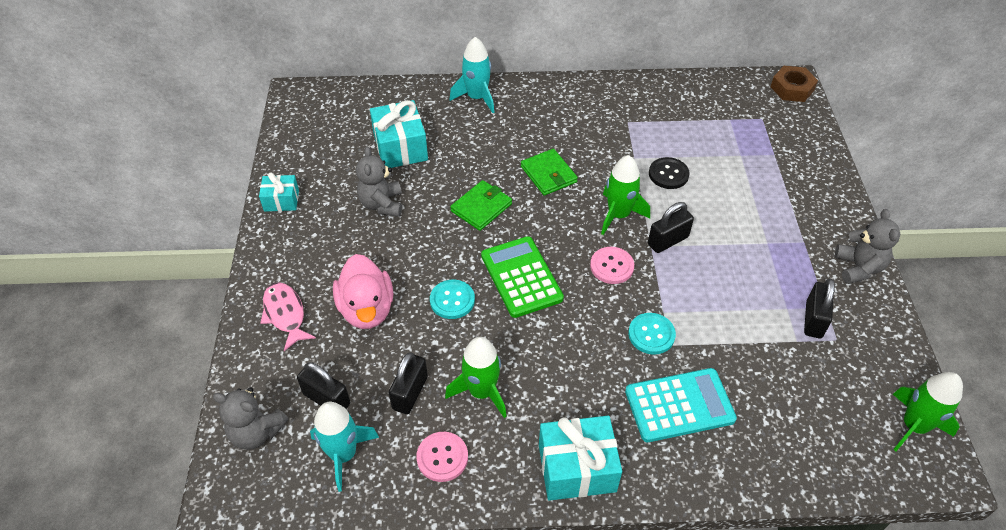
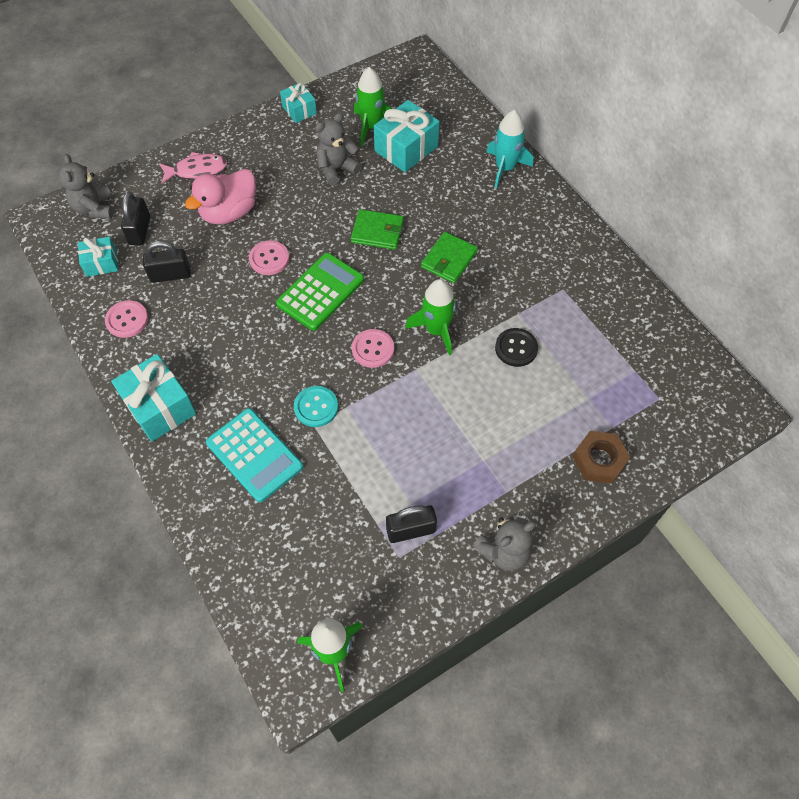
camera: 60 degrees right, 10 degrees up
pink fish [260,282,316,351] -> pink fish turned 45 degrees clockwise [159,152,227,184]
turquoise rocket [310,402,379,492] -> turquoise gift [78,237,118,277]
turquoise button [430,280,475,319] -> pink button [249,240,289,275]
green rocket [445,337,507,418] -> green rocket moved to [354,67,392,146]
black padlock [648,202,694,253] -> none
brown nut [771,66,818,102] -> brown nut moved to [573,431,631,484]

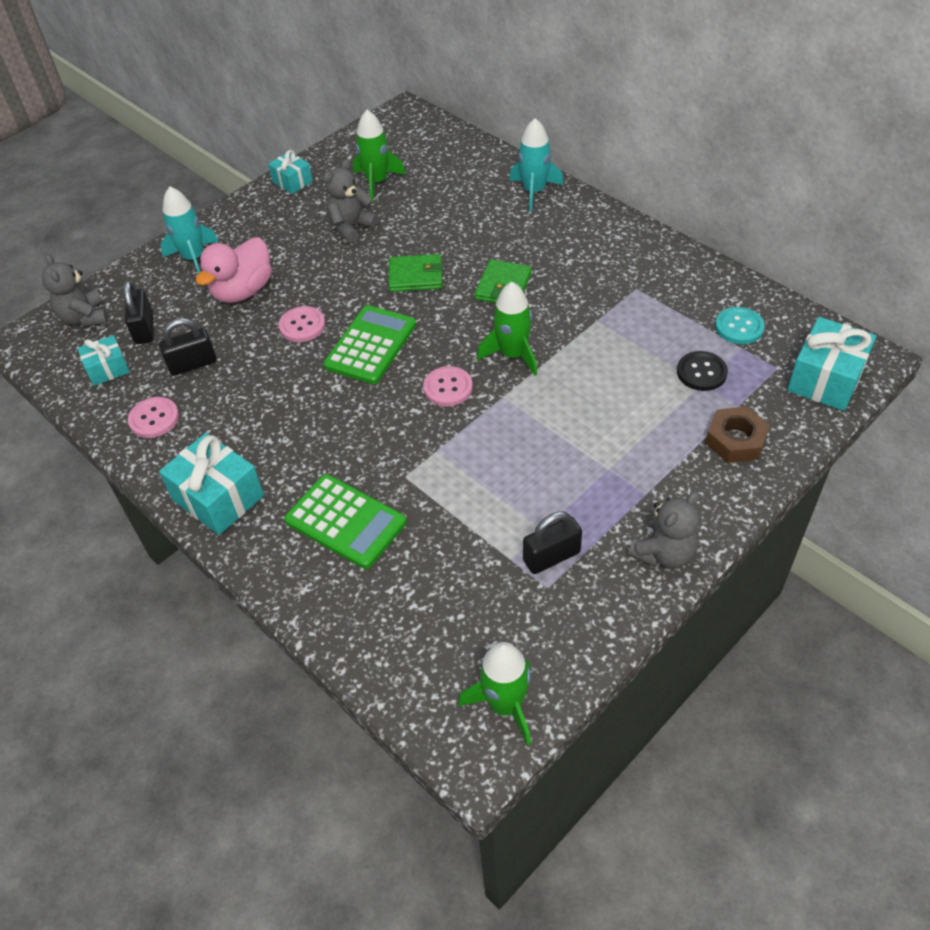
camera: 10 degrees left, 10 degrees down
pink fish [159,152,227,184] -> turquoise rocket [160,186,219,274]
turquoise calculator [206,408,303,502] -> green calculator [284,474,407,569]
turquoise button [294,386,338,427] -> turquoise button moved to [715,307,765,344]
turquoise gift [374,100,440,172] -> turquoise gift moved to [787,317,877,411]
black button [495,328,538,367] -> black button moved to [677,351,728,391]

